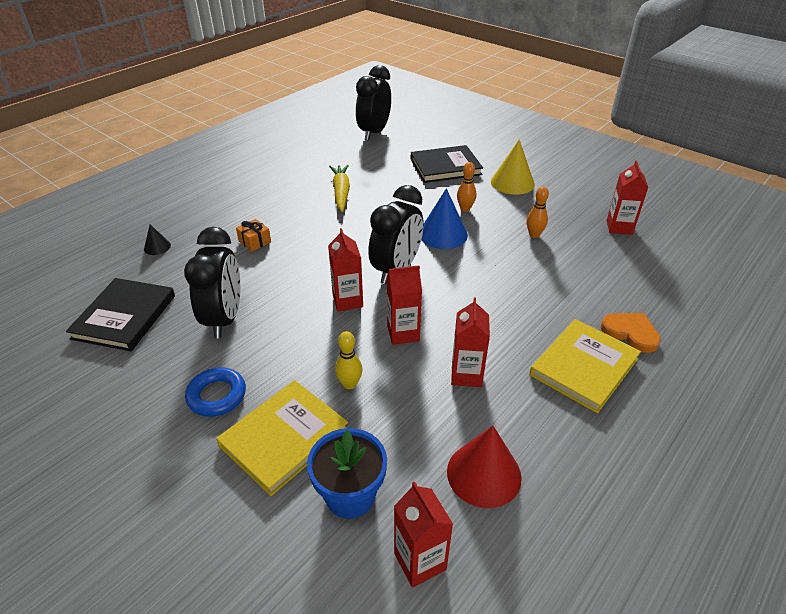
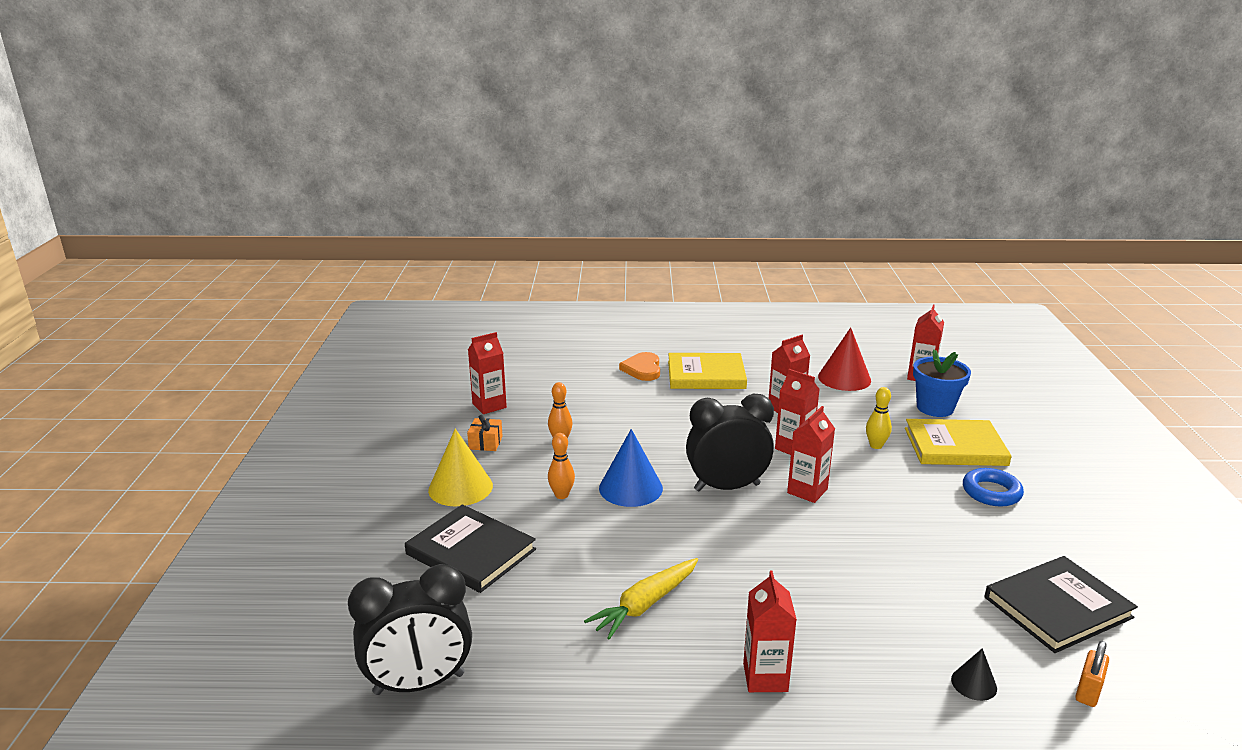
camera: 130 degrees left, 15 degrees down
black clock [184,227,240,338] -> none
orange gift [236,219,271,252] -> orange gift moved to [467,415,503,451]
none -> red carton [743,570,797,692]
none -> orange padlock [1075,641,1109,707]

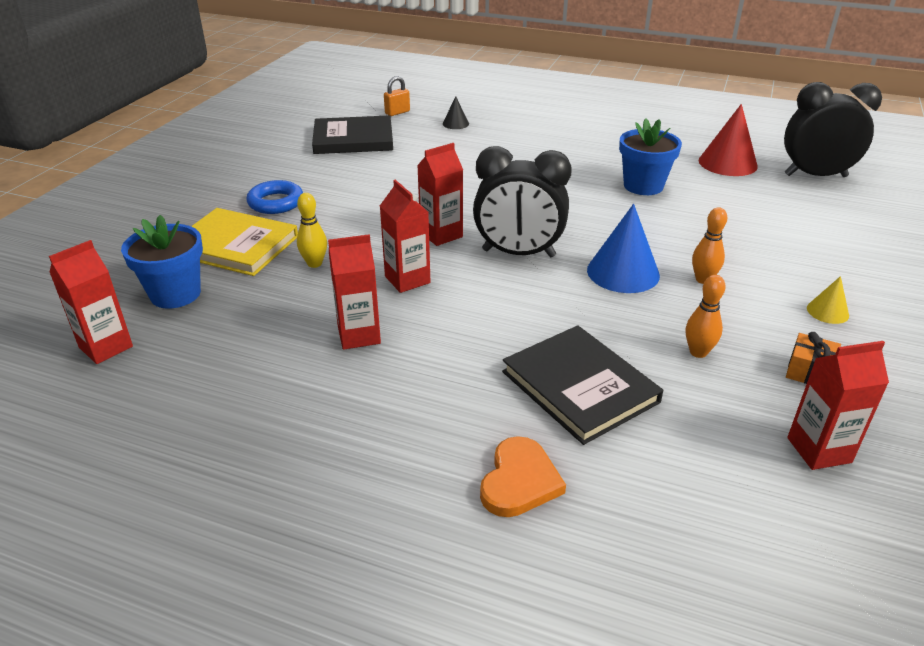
camera: 160 degrees left, 10 degrees up
black book [405,504,536,593] -> black book moved to [502,325,663,445]
yellow cone [428,428,493,507] -> yellow cone [807,276,849,324], size x0.52
yellow carrot [584,558,698,640] -> blue flower pot [619,118,682,195]
yellow book [668,353,747,389] -> none
red carton [743,570,797,692] -> none
red cone [818,327,871,391] -> red cone moved to [699,104,758,176]

